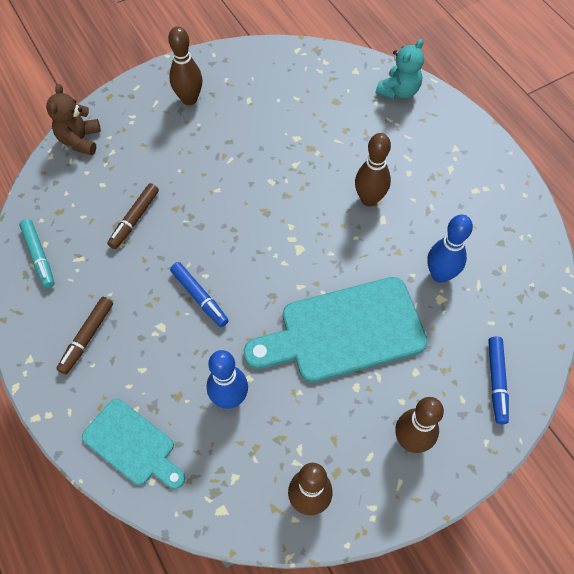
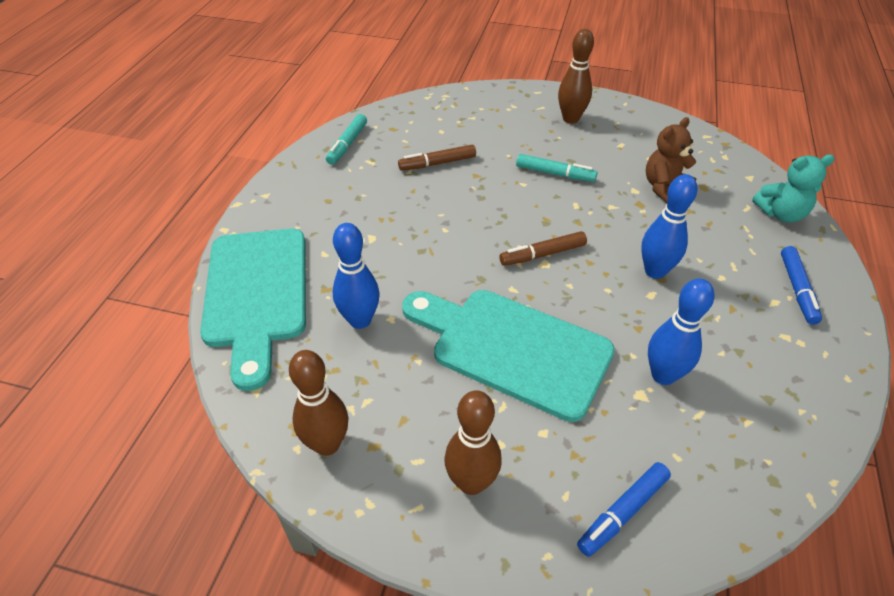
camera: 45 degrees right, 15 degrees down
brown teddy bear [46,84,101,155] -> brown teddy bear moved to [646,117,697,203]
brown marker [56,297,113,374] -> brown marker moved to [499,231,587,266]
turquoise cutting board [82,399,185,489] -> turquoise cutting board [200,229,306,391], size x1.70
blue marker [170,262,229,327] -> blue marker moved to [781,246,822,325]
brown bowling pin [355,133,391,207] -> blue bowling pin [641,174,697,279]
none -> turquoise marker [516,154,597,182]

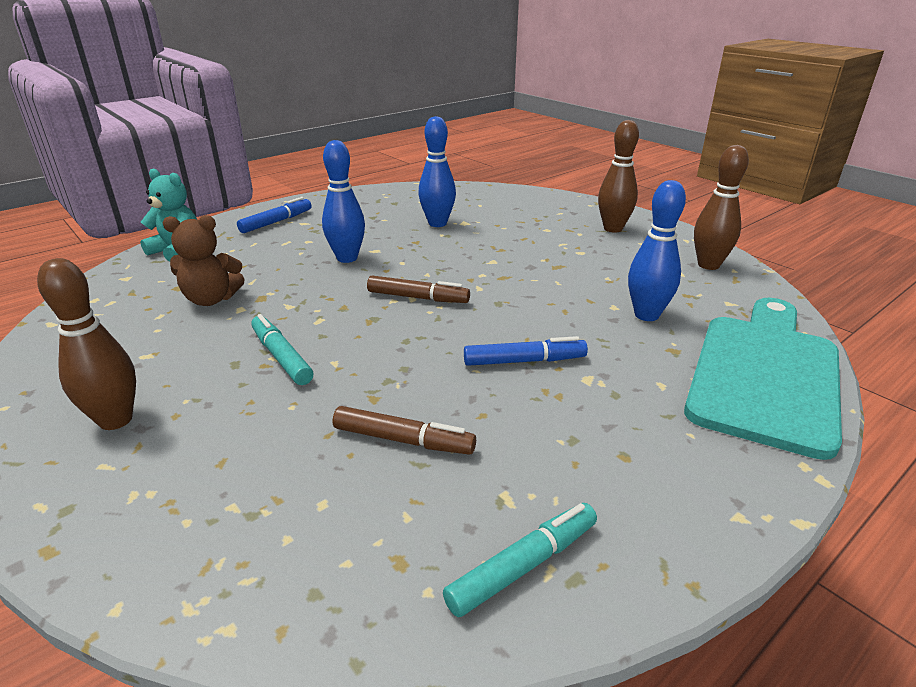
camera: 145 degrees left, 15 degrees down
turquoise cutting board [402,290,615,422] -> none
blue marker [577,462,671,557] -> blue marker moved to [464,336,588,366]

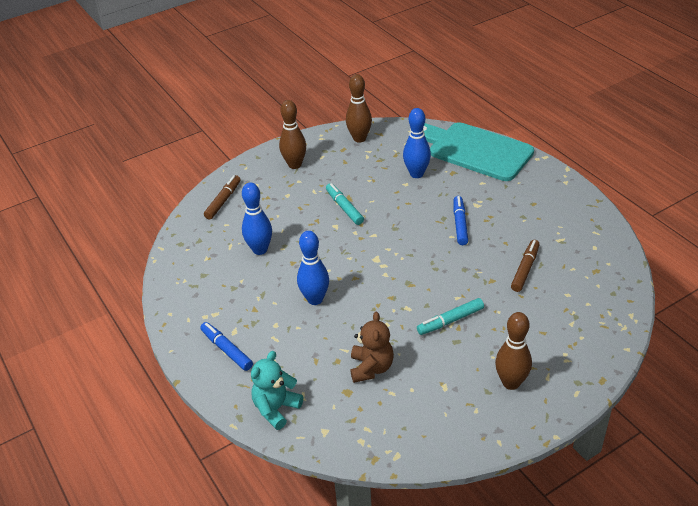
camera: 80 degrees left, 10 degrees up
brown marker [367,276,470,303] -> brown marker moved to [204,175,241,219]
turquoise marker [443,503,597,617] -> turquoise marker moved to [326,183,364,225]

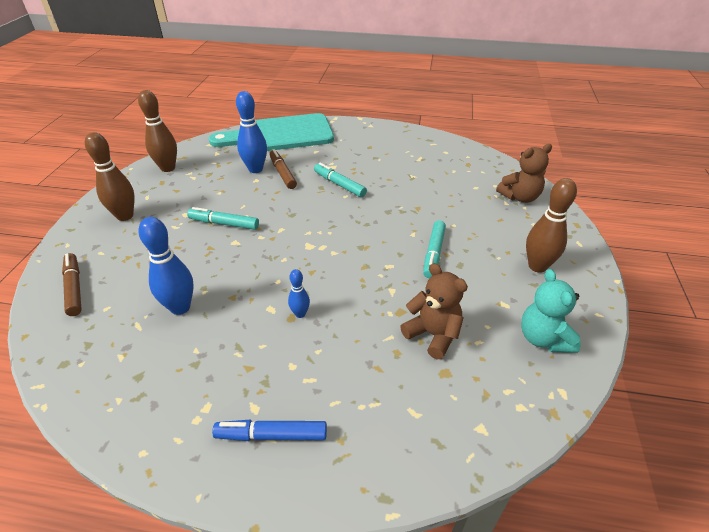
camera: 50 degrees left, 0 degrees up
turquoise teddy bear [251,351,303,430] -> turquoise teddy bear moved to [521,269,581,353]
blue bowling pin [297,231,329,305] -> blue bowling pin [288,269,310,318], size x0.53
blue marker [453,196,468,245] -> turquoise marker [314,163,367,197]
brown marker [511,240,540,292] -> brown marker moved to [269,149,297,189]
none -> brown teddy bear [496,144,552,203]

